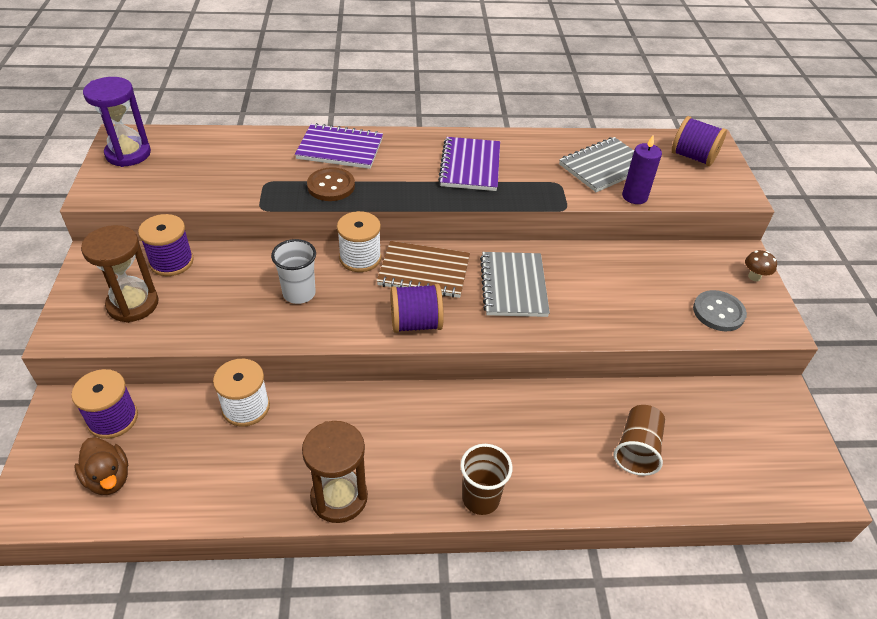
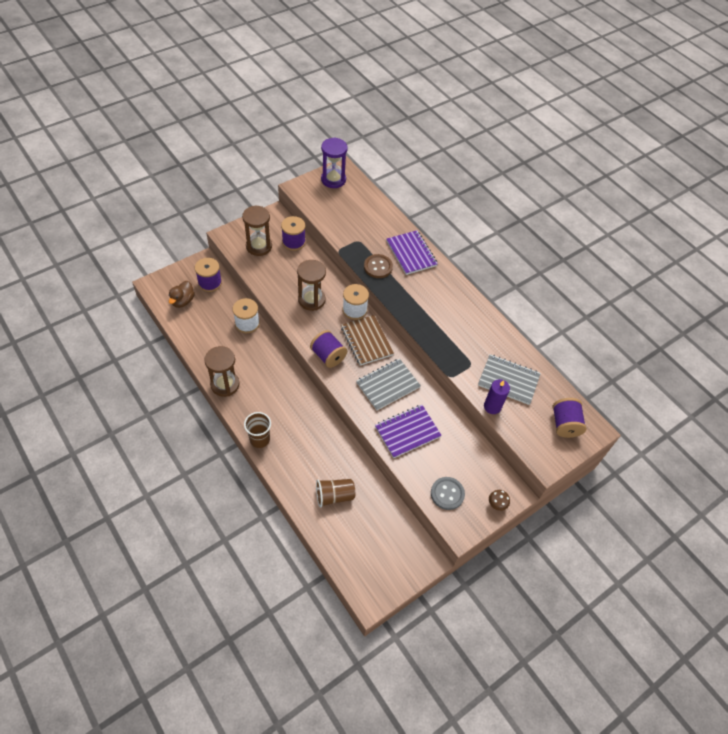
camera: 55 degrees right, 10 degrees up
white cup [271,239,316,304] -> brown hourglass [297,260,326,311]
purple notebook [438,137,500,191] -> purple notebook moved to [375,405,442,458]

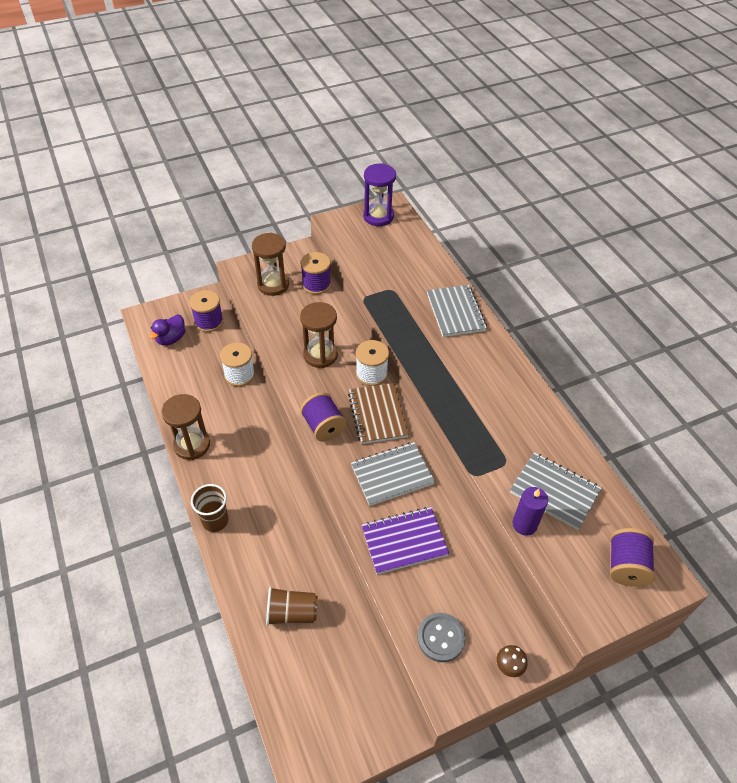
camera: 15 degrees right, 5 degrees down
brown duck [169,281,195,308] -> purple duck [149,315,185,345]
brown button [364,254,393,278] -> none
purple notebook [386,230,438,275] -> grey notebook [427,285,487,337]

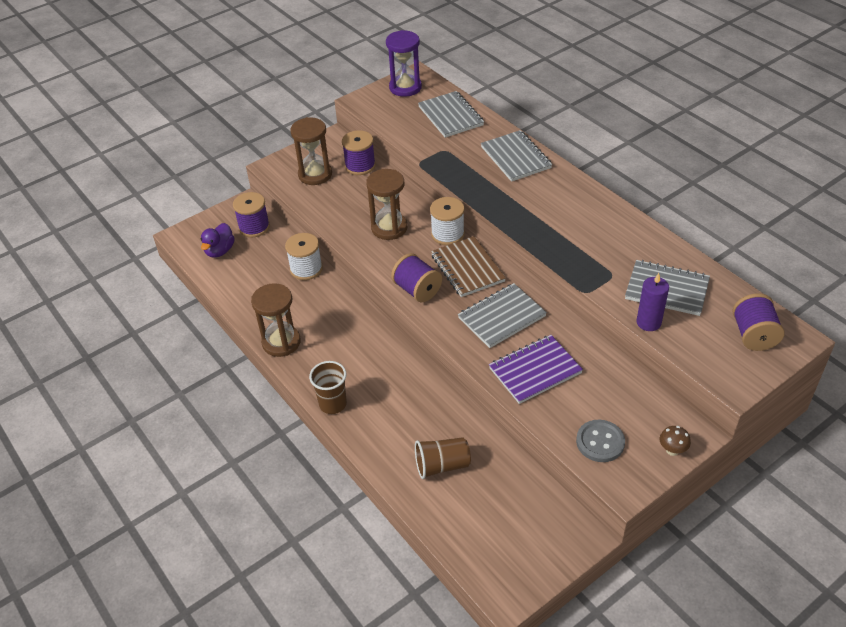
camera: 10 degrees left, 5 degrees down
none -> grey notebook [418,91,484,138]

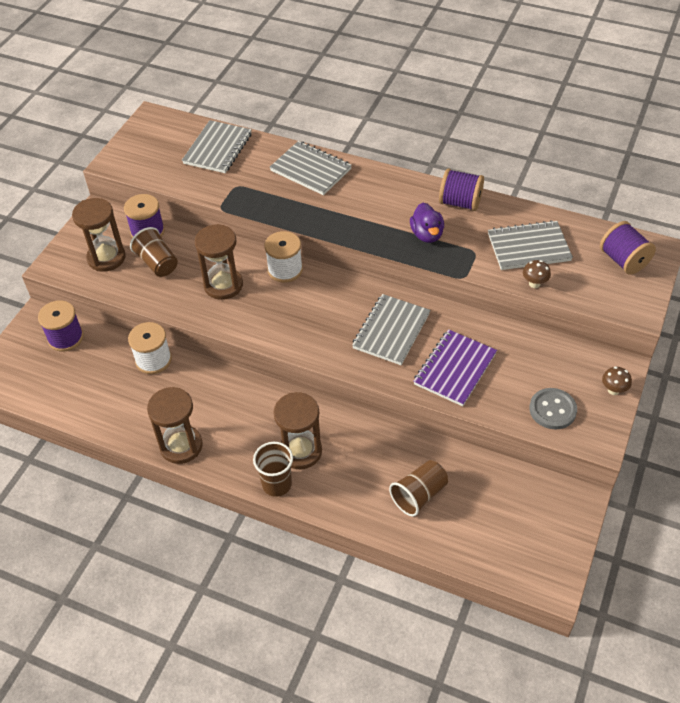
camera: 30 degrees left, 5 degrees up
purple duck [201,223,235,258] -> purple duck moved to [410,203,444,243]
purple hourglass [386,30,422,97] -> none
purple spool [391,253,442,303] -> purple spool moved to [439,168,484,211]
grey notebook [418,91,484,138] -> grey notebook turned 75 degrees clockwise [182,120,252,173]
brown notebook [431,236,506,297] -> none
purple candle [636,273,669,331] -> brown mushroom [523,260,551,288]
none -> brown cup [130,227,178,277]
none -> brown hourglass [273,392,322,469]

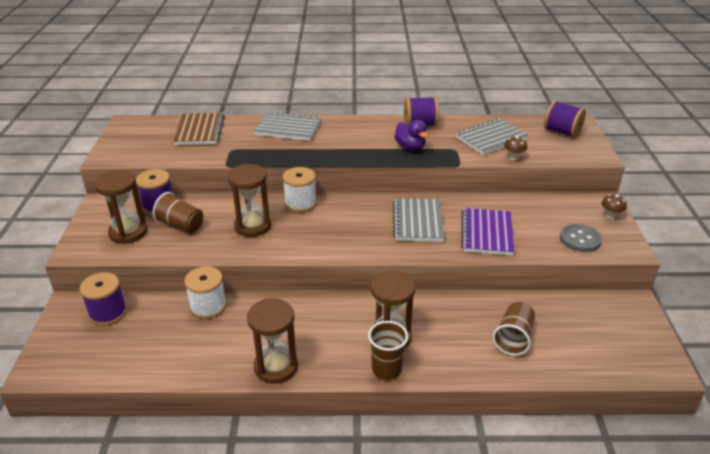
camera: 25 degrees left, 15 degrees down
grey notebook [182,120,252,173] -> brown notebook [173,113,224,145]

